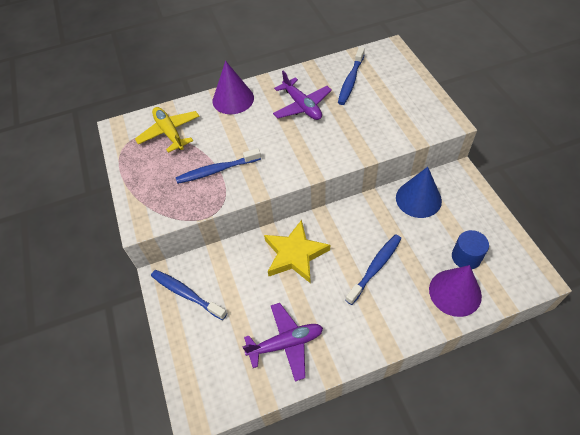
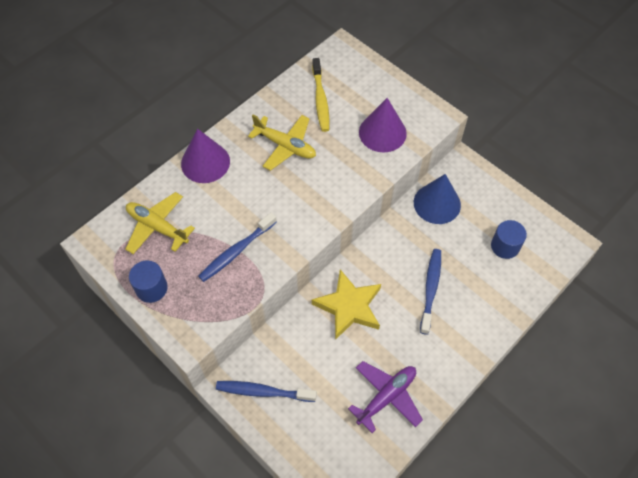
camera: 30 degrees left, 5 degrees up
purple plane [273,70,332,120] -> yellow plane [248,115,316,171]
blue toothbrush [338,47,365,105] -> yellow toothbrush [312,58,330,132]
purple cone [429,265,482,317] -> purple cone moved to [359,98,407,152]
none -> blue cylinder [129,260,168,303]

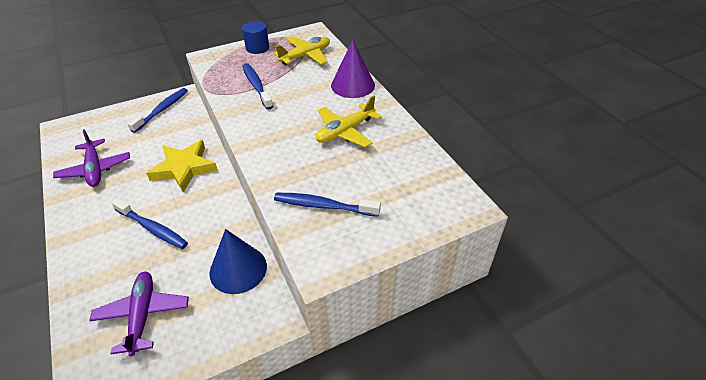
camera: 110 degrees right, 15 degrees down
yellow toothbrush [312,58,330,132] -> none
purple cone [359,98,407,152] -> blue toothbrush [274,193,381,217]
blue cylinder [491,220,527,259] -> purple plane [89,272,189,356]

